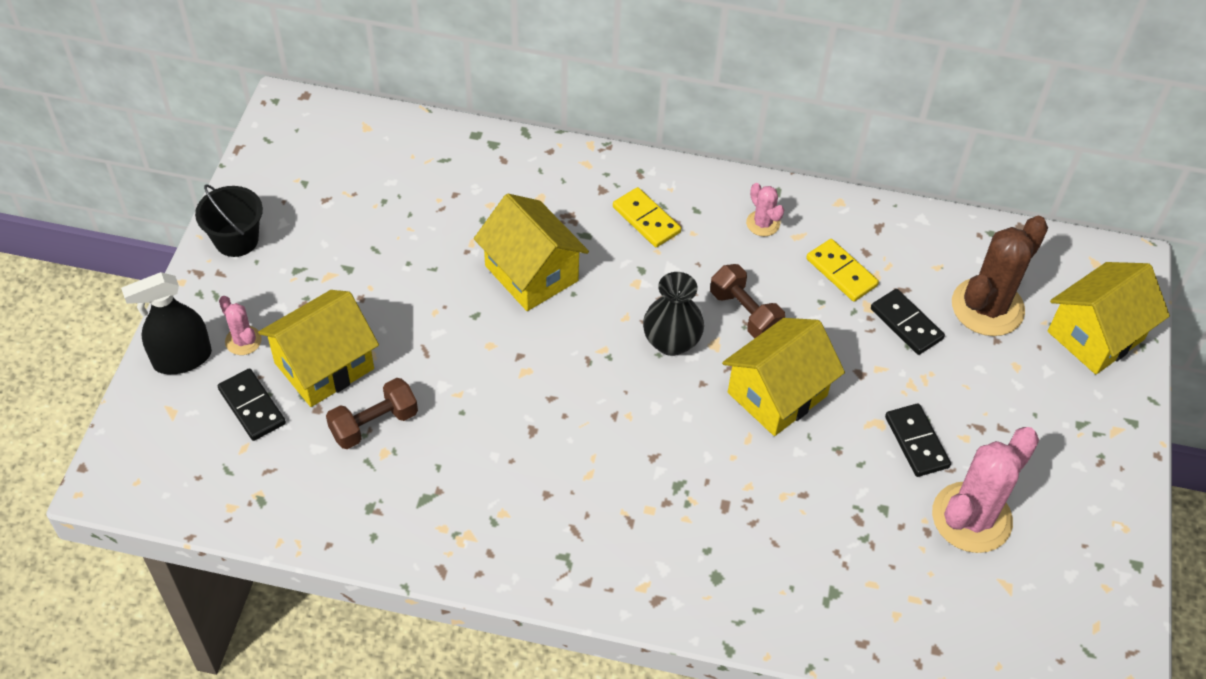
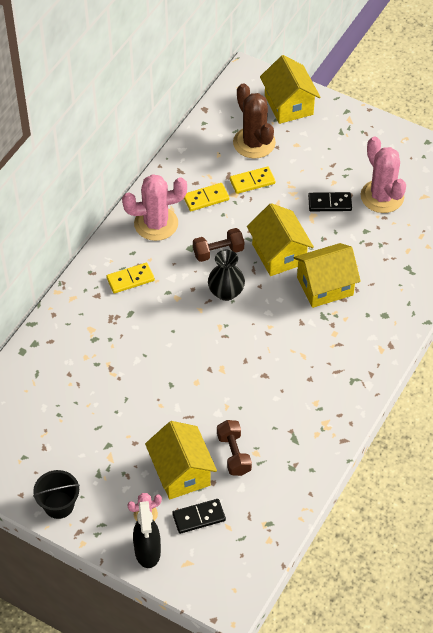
camera: 70 degrees left, 0 degrees up
yellow house [474,193,589,311] -> yellow house moved to [294,243,361,308]
pink cactus [746,183,784,236] -> pink cactus [122,174,187,241], size x2.09
black domino [871,289,945,355] -> yellow domino [230,166,276,194]

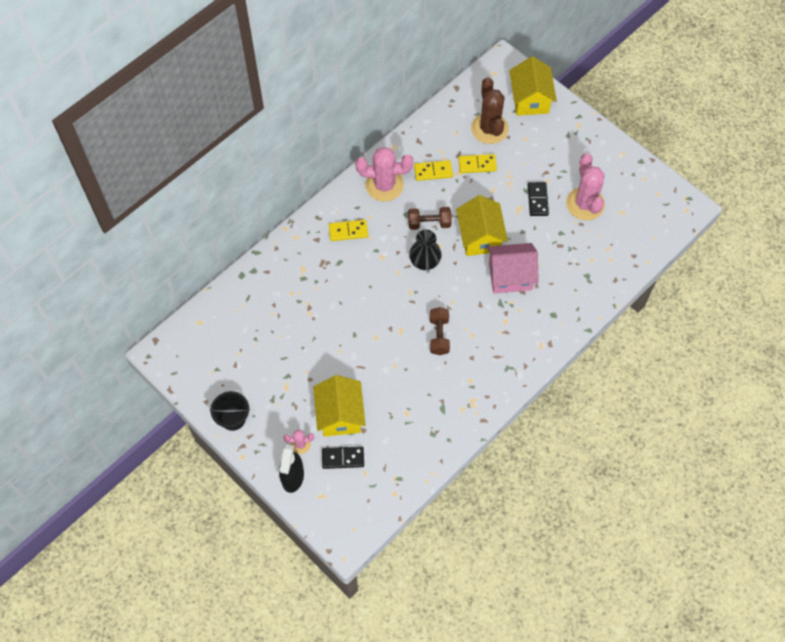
camera: 15 degrees right, 10 degrees up
brown dumbbell [217,420,252,476] -> brown dumbbell moved to [430,307,450,355]
yellow house [294,243,361,308] -> pink house [487,243,539,293]
black domino [308,192,352,211] -> black domino turned 75 degrees clockwise [528,182,549,216]

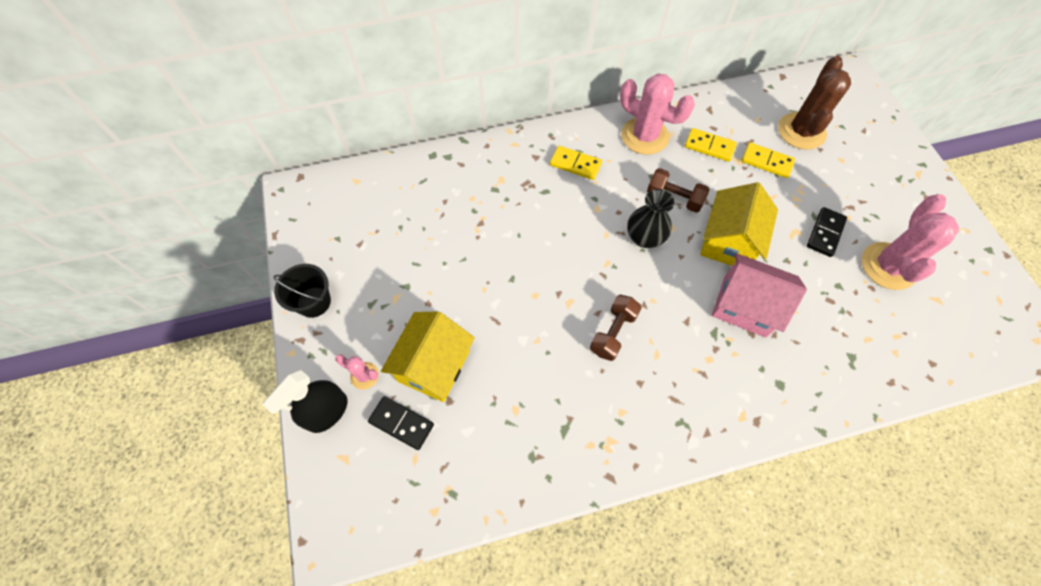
camera: 30 degrees right, 0 degrees up
yellow house [509,56,557,116] -> none

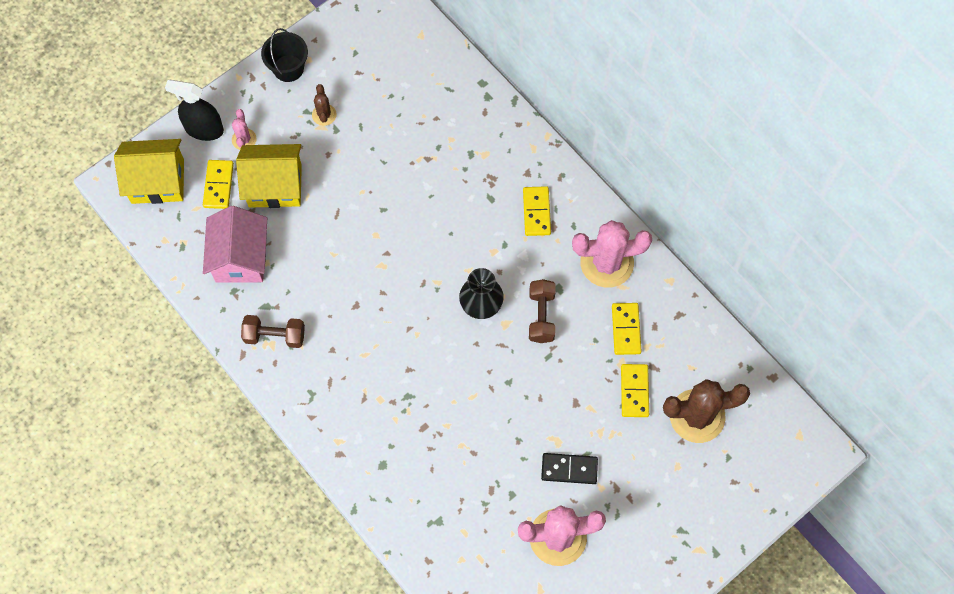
camera: 65 degrees right, 5 degrees up
black domino [368,396,434,450] -> yellow domino [203,160,234,209]
brown dumbbell [590,295,642,361] -> brown dumbbell moved to [241,315,305,348]
pink cactus [620,73,695,155] -> pink cactus turned 75 degrees clockwise [572,220,652,288]
yellow house [700,182,778,266] -> yellow house moved to [114,139,184,204]
pink house [712,253,807,337] -> pink house moved to [203,206,267,283]
none -> brown cactus [312,84,337,126]

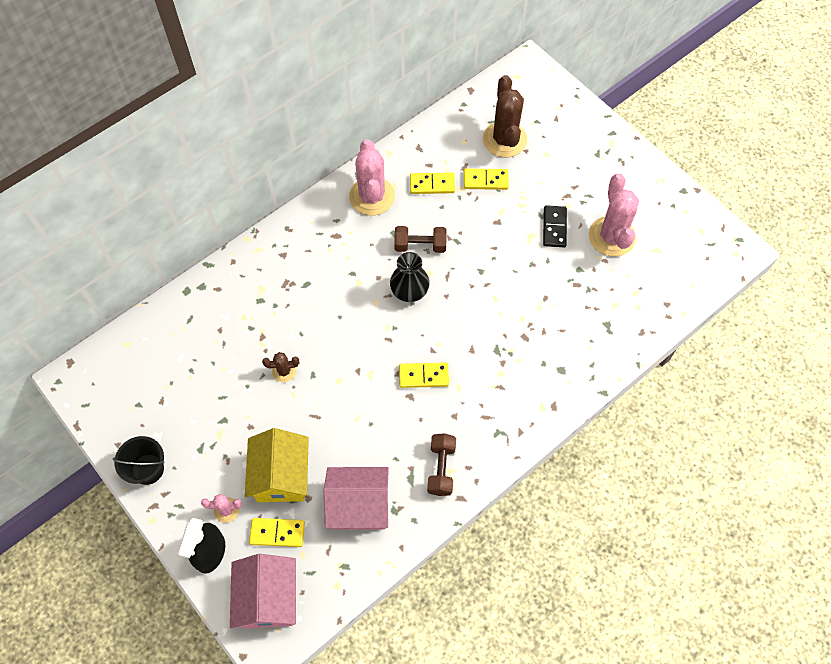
camera: 90 degrees left, 5 degrees down
yellow house [114,139,184,204] -> pink house [230,554,296,629]
brown cactus [312,84,337,126] -> brown cactus moved to [262,352,299,382]
yellow domino [523,186,551,236] -> yellow domino moved to [399,362,449,388]

